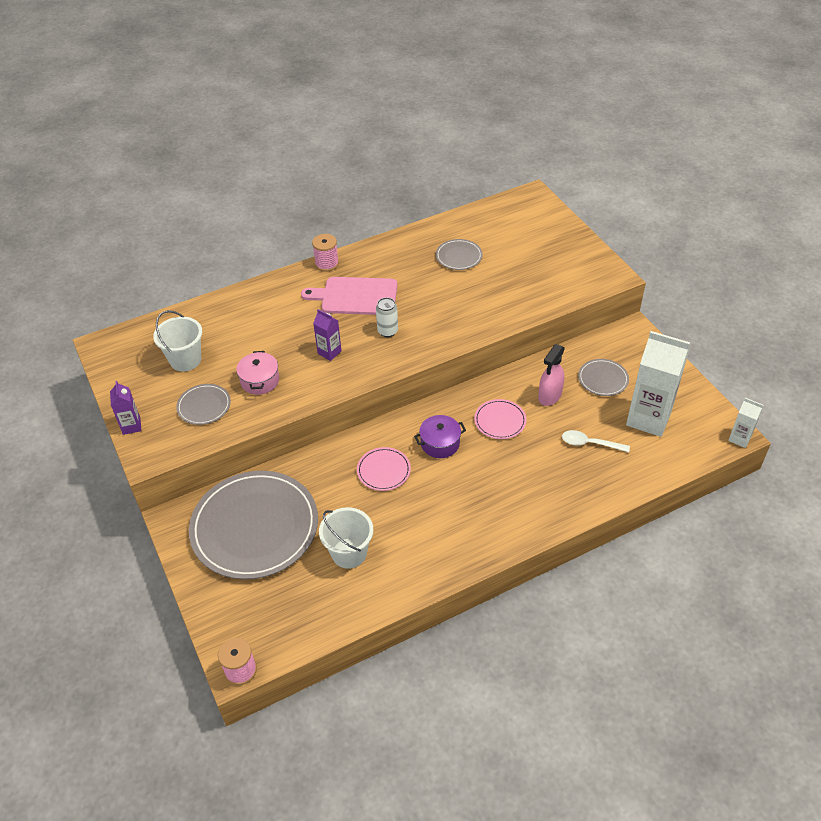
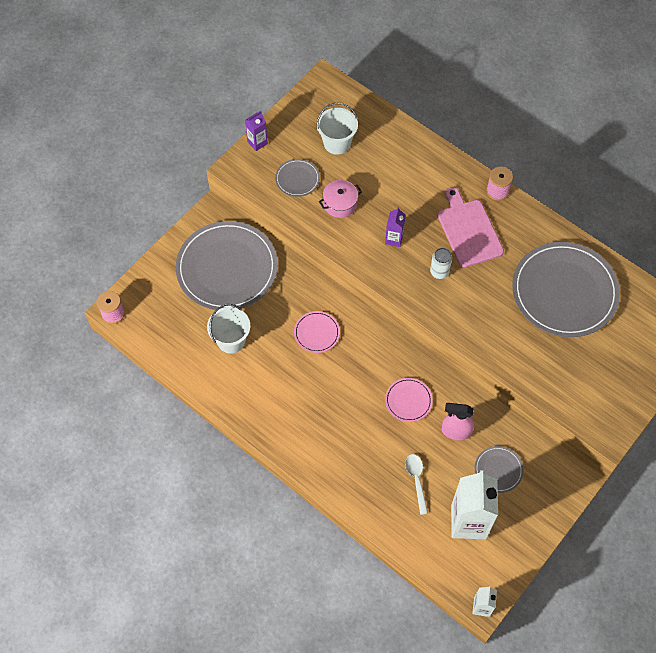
camera: 65 degrees right, 15 degrees up
purple pot [414,415,466,458] -> none
grey plate [436,239,483,270] -> grey plate [512,242,620,337], size x2.27

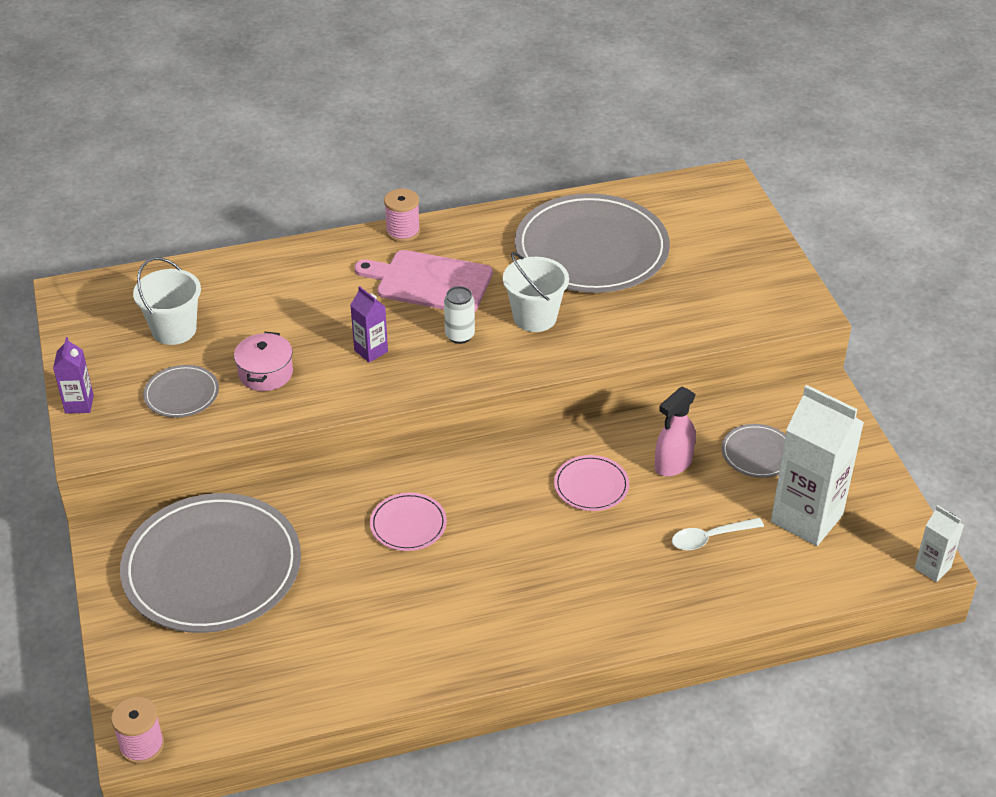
camera: 55 degrees left, 20 degrees down
white bucket [207,304,250,354] -> white bucket moved to [503,252,569,332]
white spoon [405,454,428,515] -> white spoon turned 45 degrees counterclockwise [672,518,764,550]

